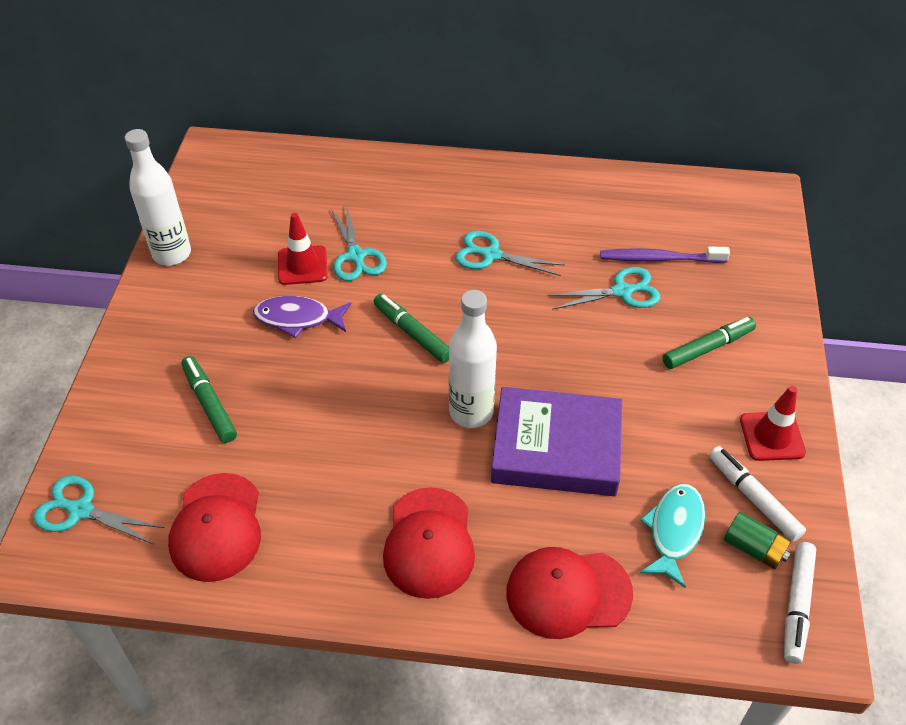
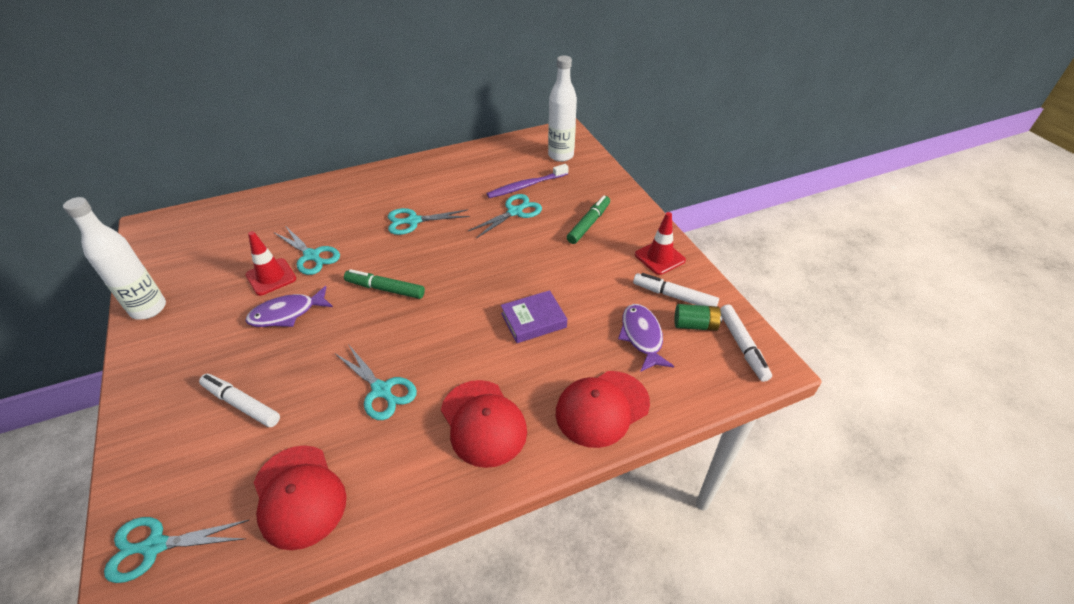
camera: 30 degrees left, 5 degrees down
green marker [181,356,237,443] -> white marker [199,374,280,427]
white bottle [449,290,497,428] -> white bottle moved to [548,56,577,162]
purple book [491,387,622,496] -> purple book [501,290,567,343], size x0.57
turquoise fish [640,484,705,588] -> purple fish [618,304,674,372]
none -> turquoise scissors [336,344,417,420]

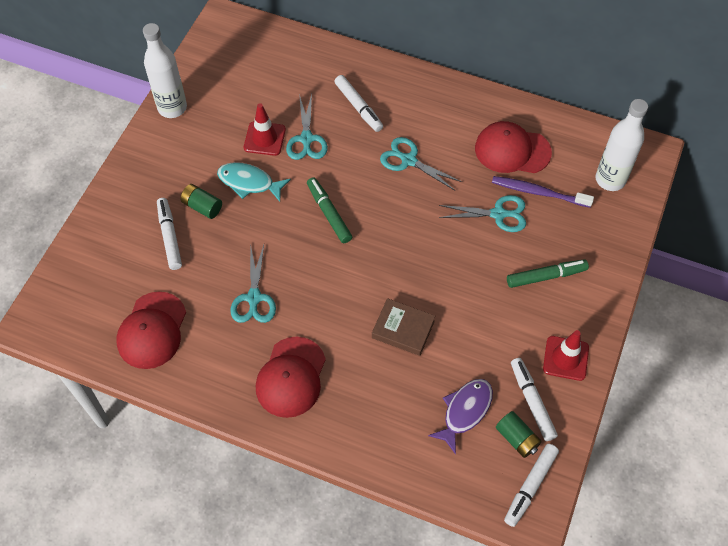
camera: 45 degrees right, 15 degrees up
turquoise scissors [104,517,249,583] -> none
purple fish [245,286,333,327] -> turquoise fish [217,162,291,202]
purple book [501,290,567,343] -> brown book [372,298,435,356]
red cap [556,371,650,448] -> red cap moved to [475,121,552,173]
none -> green battery [180,184,222,219]
none -> white marker [334,75,383,132]

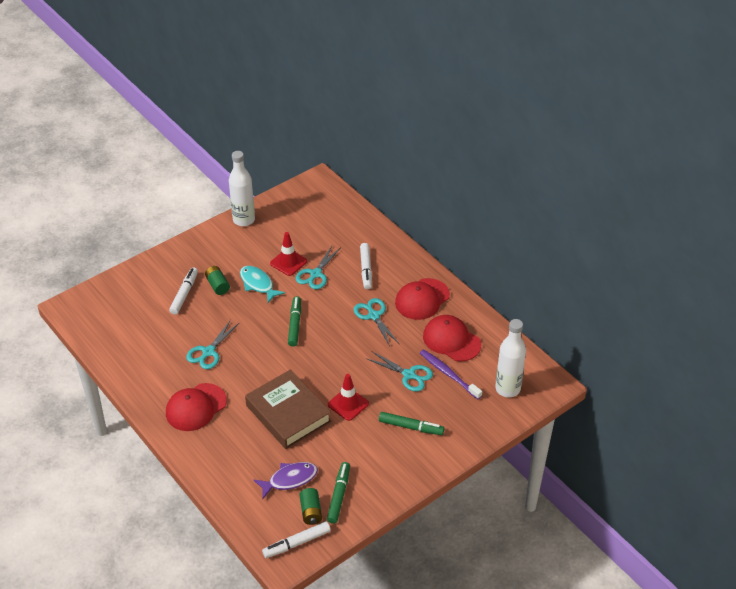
camera: 30 degrees right, 15 degrees down
red cap [116,292,186,369] -> red cap moved to [395,278,450,320]
brown book [372,298,435,356] -> brown book [245,369,331,449], size x1.74
white marker [511,358,558,441] -> green marker [327,462,350,524]
red traffic cone [543,330,589,381] -> red traffic cone moved to [328,374,369,421]

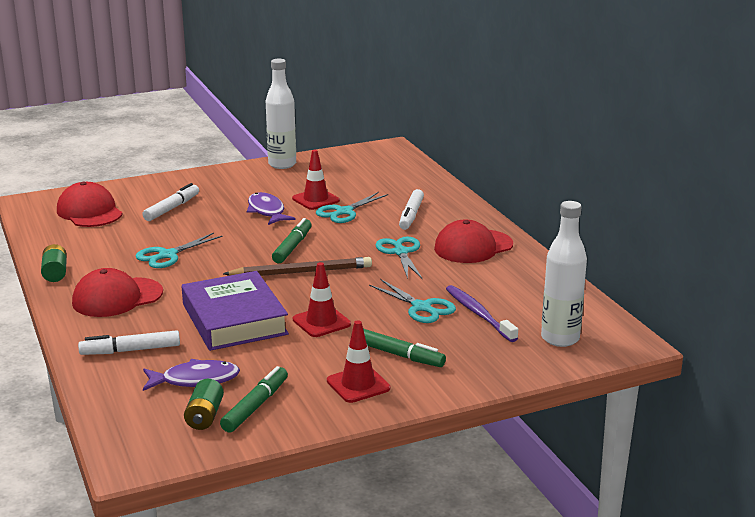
camera: 15 degrees right, 20 degrees down
green battery [205,266,230,295] -> green battery moved to [41,244,67,282]
turquoise fish [240,266,285,303] -> purple fish [247,192,295,225]
brown book [245,369,331,449] -> purple book [182,271,289,351]
white marker [262,522,331,558] -> white marker moved to [78,330,180,355]
red cap [423,315,481,362] -> red cap moved to [57,182,123,227]
none -> brown pencil [223,257,372,276]
none -> red traffic cone [327,320,390,403]

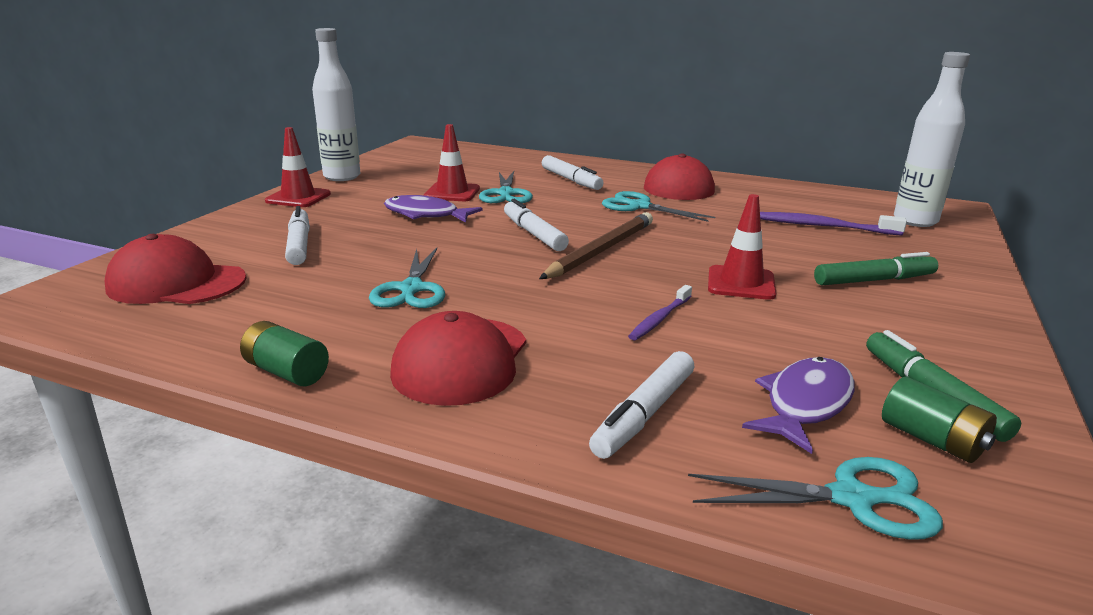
camera: 45 degrees left, 0 degrees up
purple book [182,271,289,351] -> purple toothbrush [628,285,692,340]
green marker [272,218,312,263] -> white marker [504,199,569,251]
red traffic cone [327,320,390,403] -> red traffic cone moved to [265,127,331,207]
turquoise scissors [369,279,456,323] -> turquoise scissors moved to [688,457,943,540]

